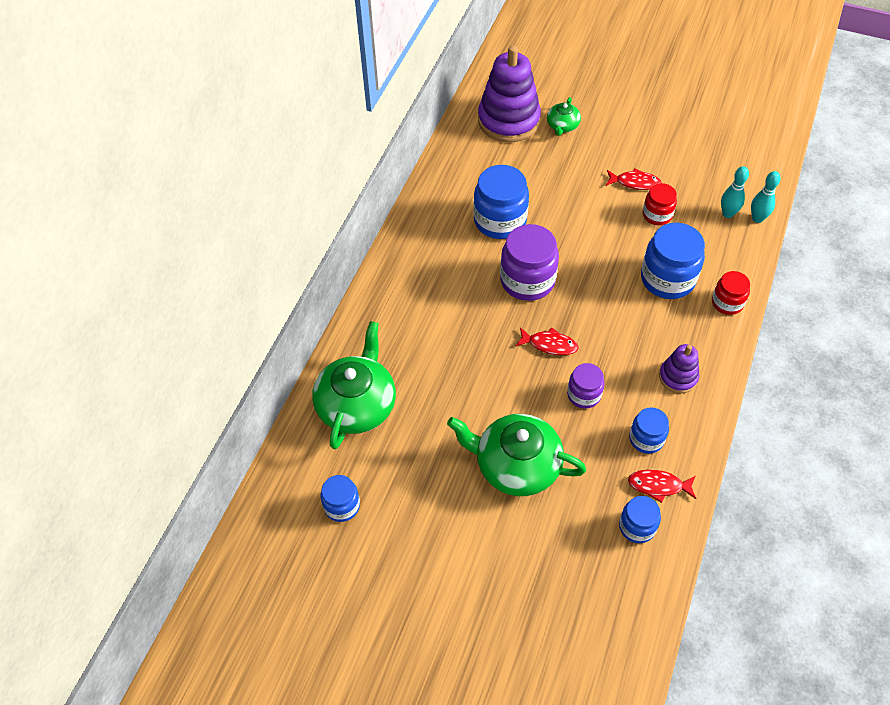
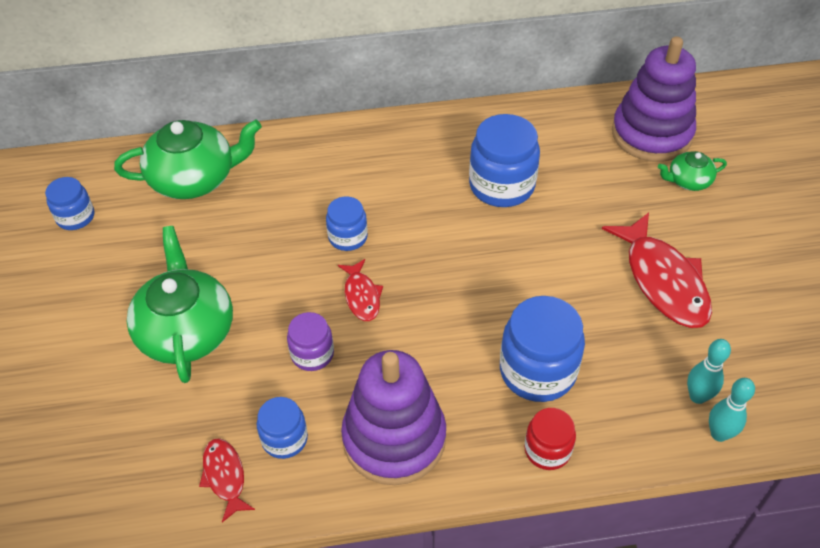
camera: 60 degrees right, 5 degrees down
purple jar [500,224,559,301] -> none
red fish [606,168,662,190] -> red fish [602,212,712,328], size x1.92
blue jar [619,496,661,543] -> blue jar moved to [326,196,368,251]
red jar [643,183,677,225] -> none
purple stacking toy [659,344,699,394] -> purple stacking toy [341,350,446,485], size x1.94

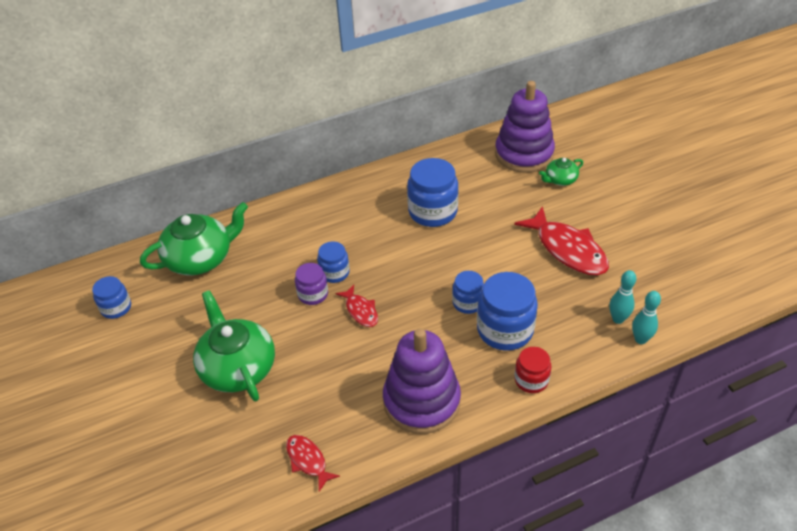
camera: 15 degrees left, 5 degrees down
blue jar [257,397,308,459] -> blue jar moved to [452,271,484,314]
purple jar [287,312,334,371] -> purple jar moved to [295,263,328,305]

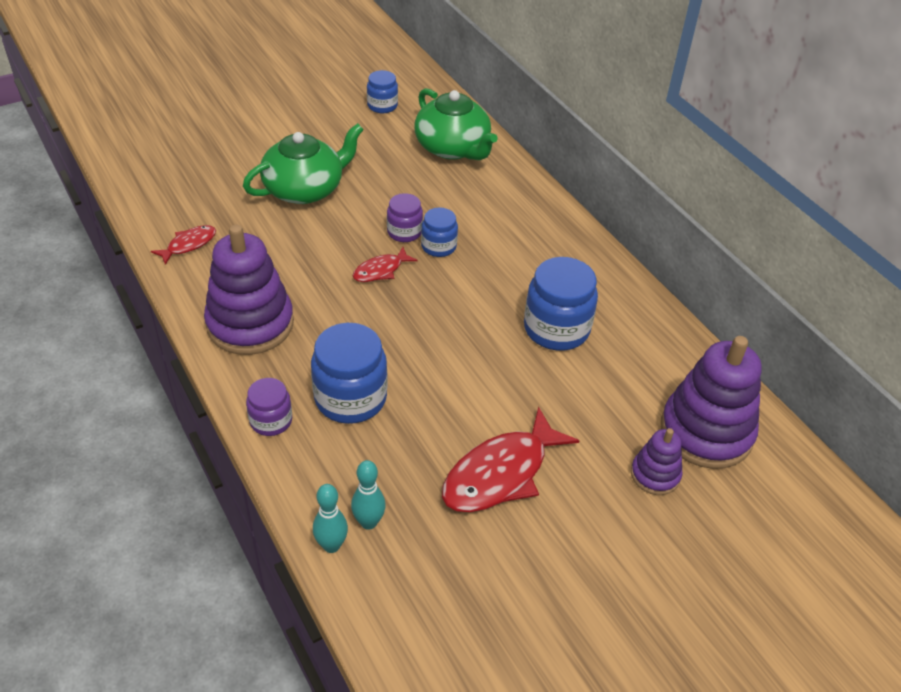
camera: 80 degrees right, 0 degrees up
blue jar [452,271,484,314] -> none
red jar [514,347,551,393] -> purple jar [246,378,292,436]
green teapot [539,158,583,186] -> purple stacking toy [631,428,683,495]

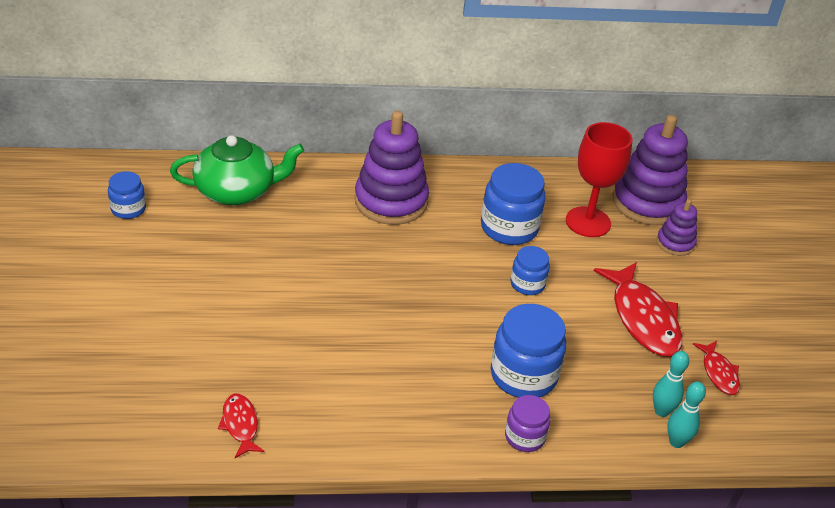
camera: 65 degrees left, 5 degrees down
purple stacking toy [204,225,294,355] -> purple stacking toy moved to [355,111,429,225]
green teapot [243,123,364,204] -> none
red fish [353,247,418,282] -> red fish moved to [693,341,740,395]
purple jar [387,193,423,242] -> none
blue jar [421,207,458,257] -> blue jar moved to [510,246,550,295]
none -> red goblet [566,122,632,237]

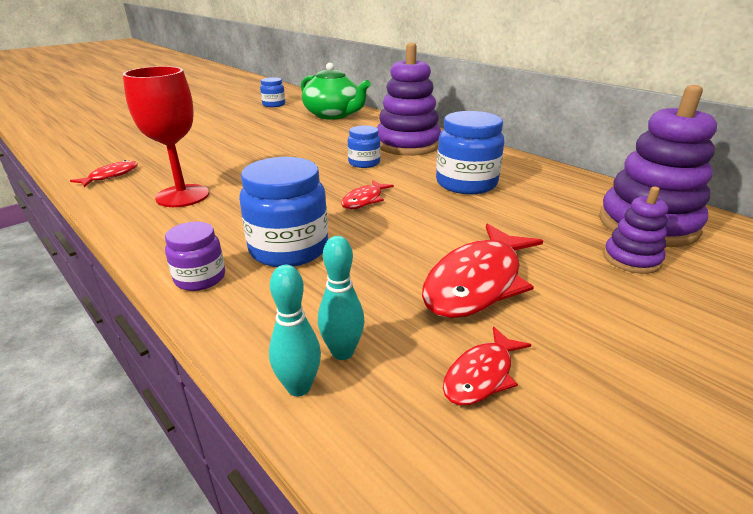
camera: 55 degrees right, 10 degrees down
blue jar [510,246,550,295] -> blue jar moved to [348,125,381,168]
red goblet [566,122,632,237] -> red goblet moved to [123,66,209,207]
none -> red fish [341,180,394,209]

